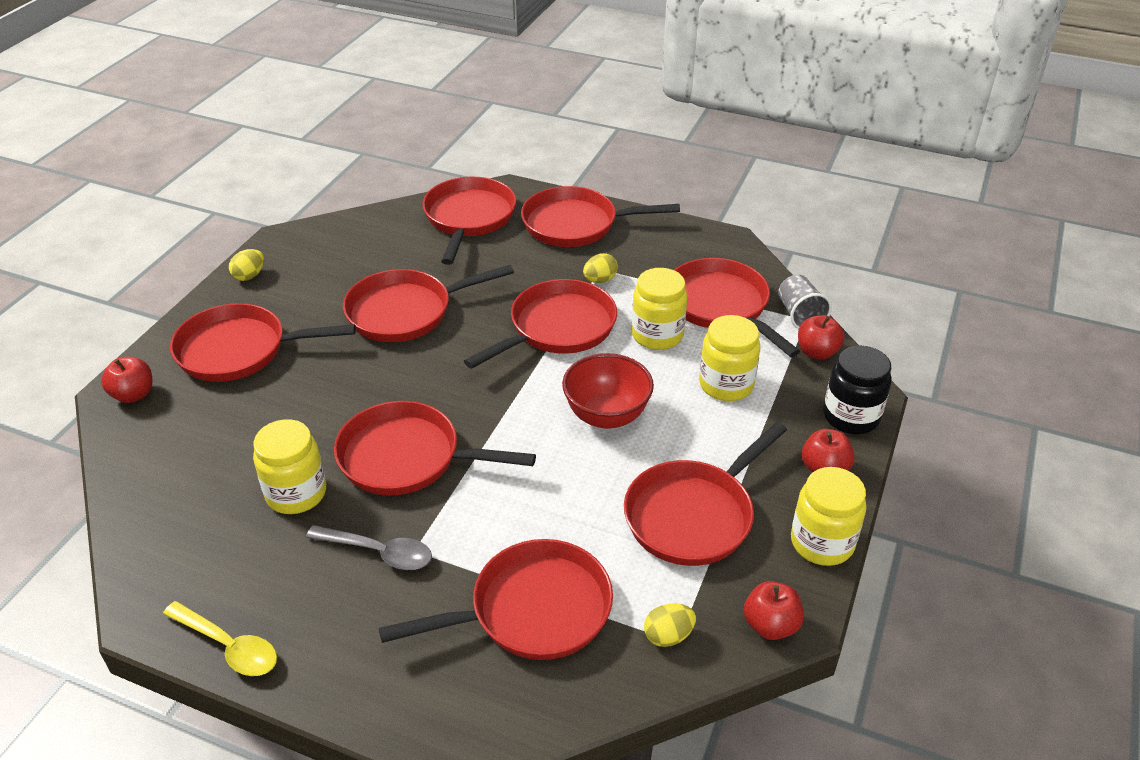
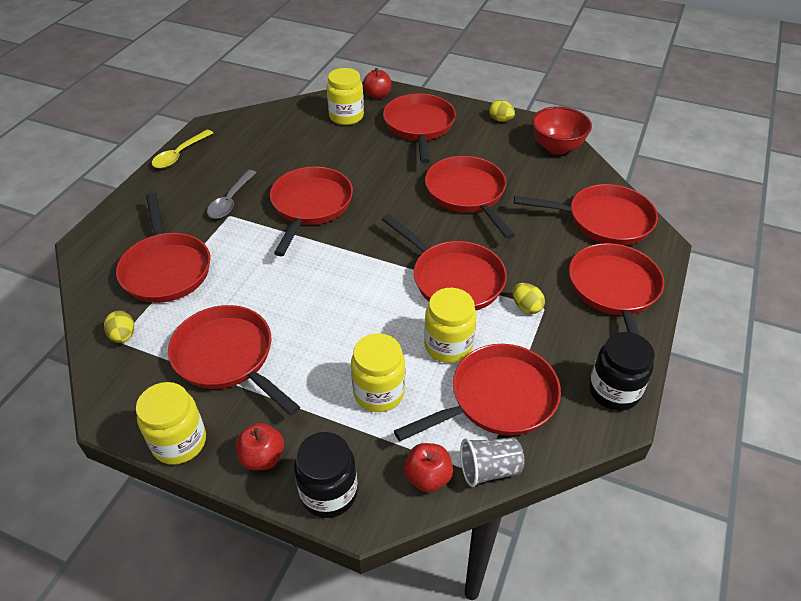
camera: 90 degrees right, 5 degrees up
yellow jar [253,419,326,514] -> yellow jar moved to [327,68,364,125]
red bowl [562,353,654,429] -> red bowl moved to [532,106,592,155]
red apple [744,581,804,640] -> none
none -> black jar [589,332,655,411]

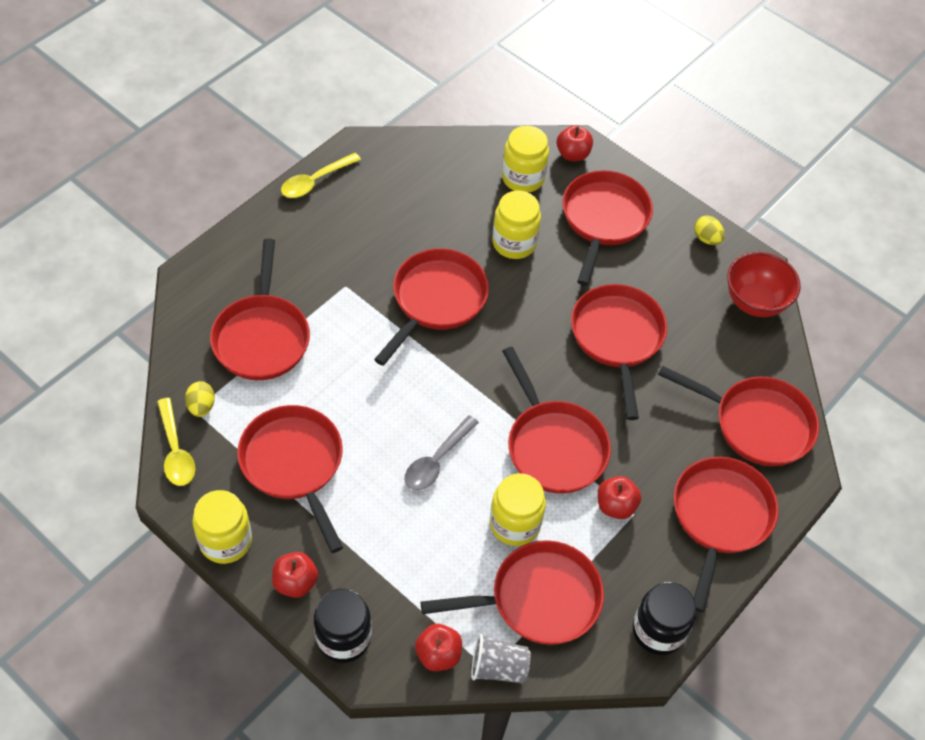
camera: 15 degrees right, 10 degrees up
grey spoon [207,170,257,219] -> grey spoon moved to [405,415,479,490]
yellow jar [351,333,405,412] -> yellow jar moved to [492,191,541,259]
yellow egg [513,283,545,314] -> red apple [598,476,641,519]
none -> yellow spoon [157,398,195,486]

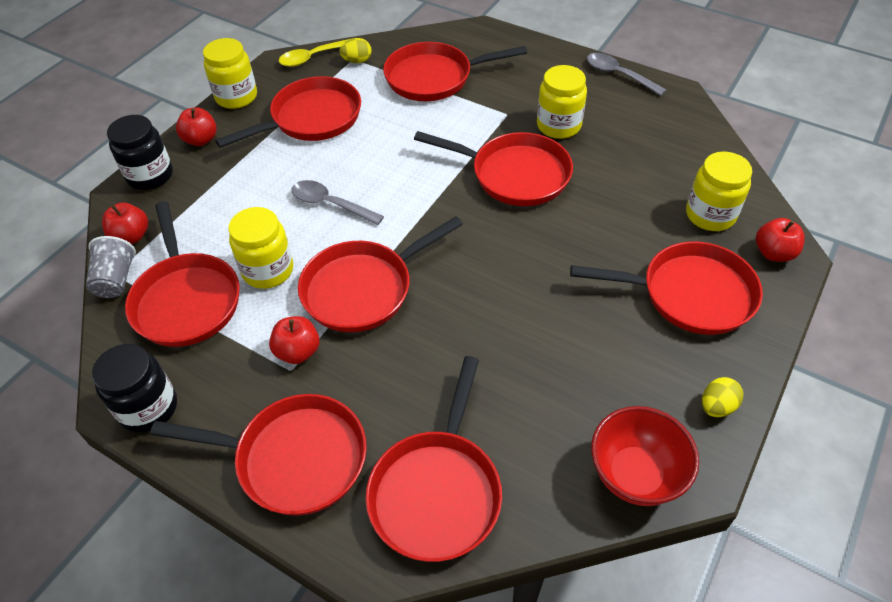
camera: 85 degrees right, 5 degrees down
yellow spoon [281,153,361,198] -> grey spoon [587,53,666,96]
yellow jar [492,191,541,259] -> yellow jar moved to [537,65,587,139]
red pan [571,284,667,420] -> none

